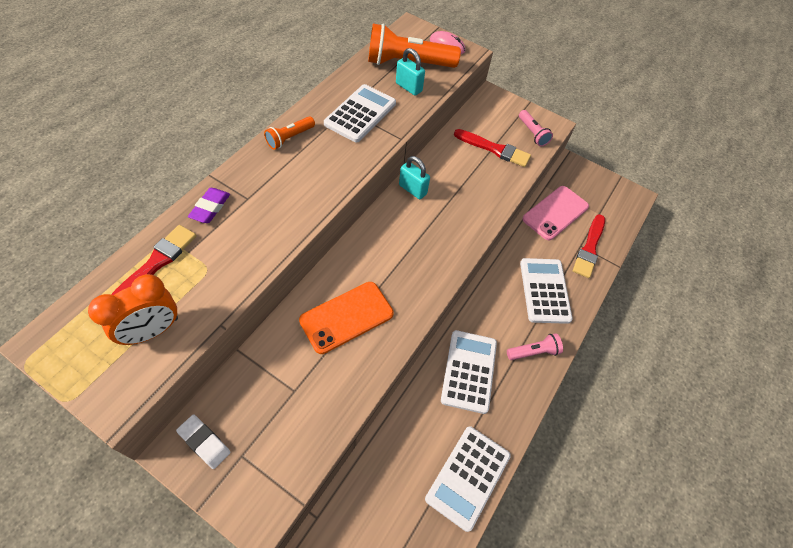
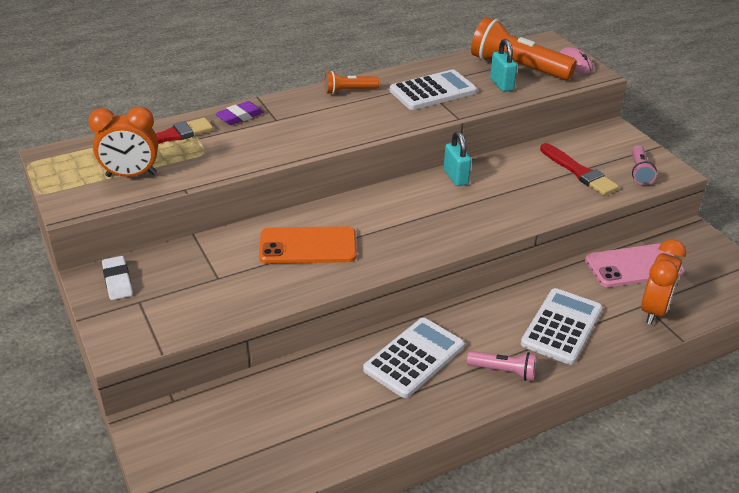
camera: 35 degrees right, 20 degrees down
white calculator [425,426,511,532] -> none
red brush [573,214,605,278] -> orange clock [641,239,686,325]

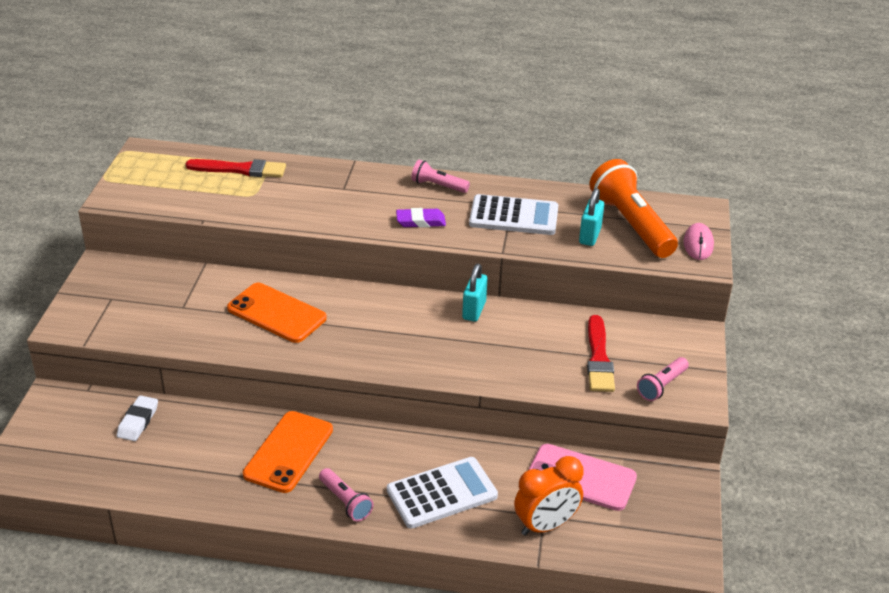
camera: 35 degrees right, 0 degrees up
orange clock [88,107,158,177] -> none
white eraser [102,256,133,300] -> white eraser moved to [117,395,158,441]
purple eraser [215,101,264,125] -> purple eraser moved to [396,208,446,228]
orange flashlight [324,71,379,94] -> pink flashlight [411,160,470,193]
white calculator [363,318,465,398] -> orange phone [243,411,333,493]

